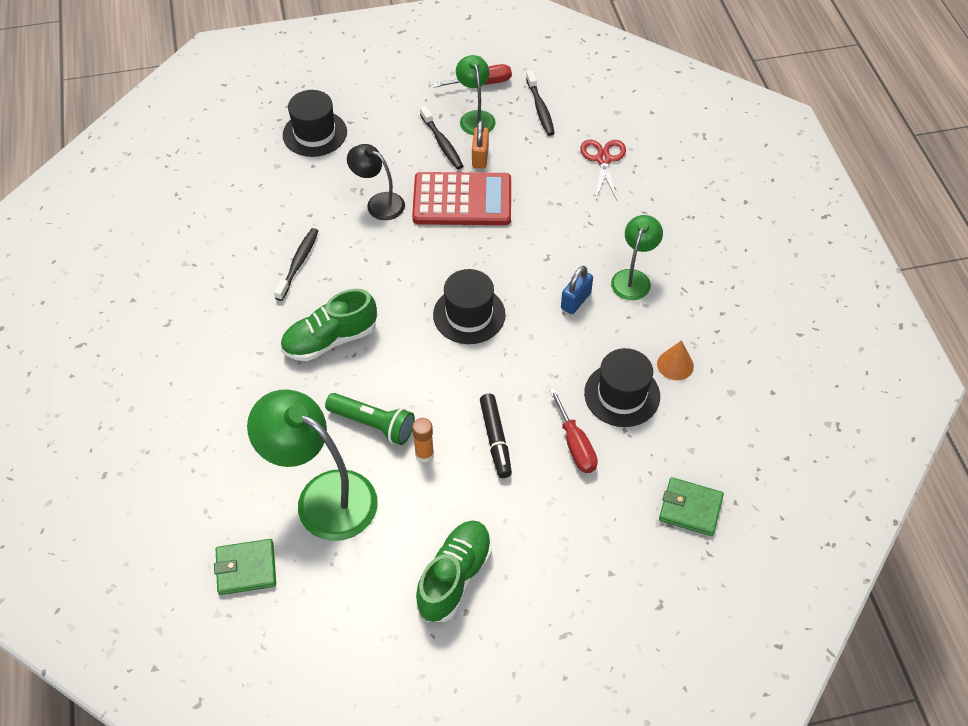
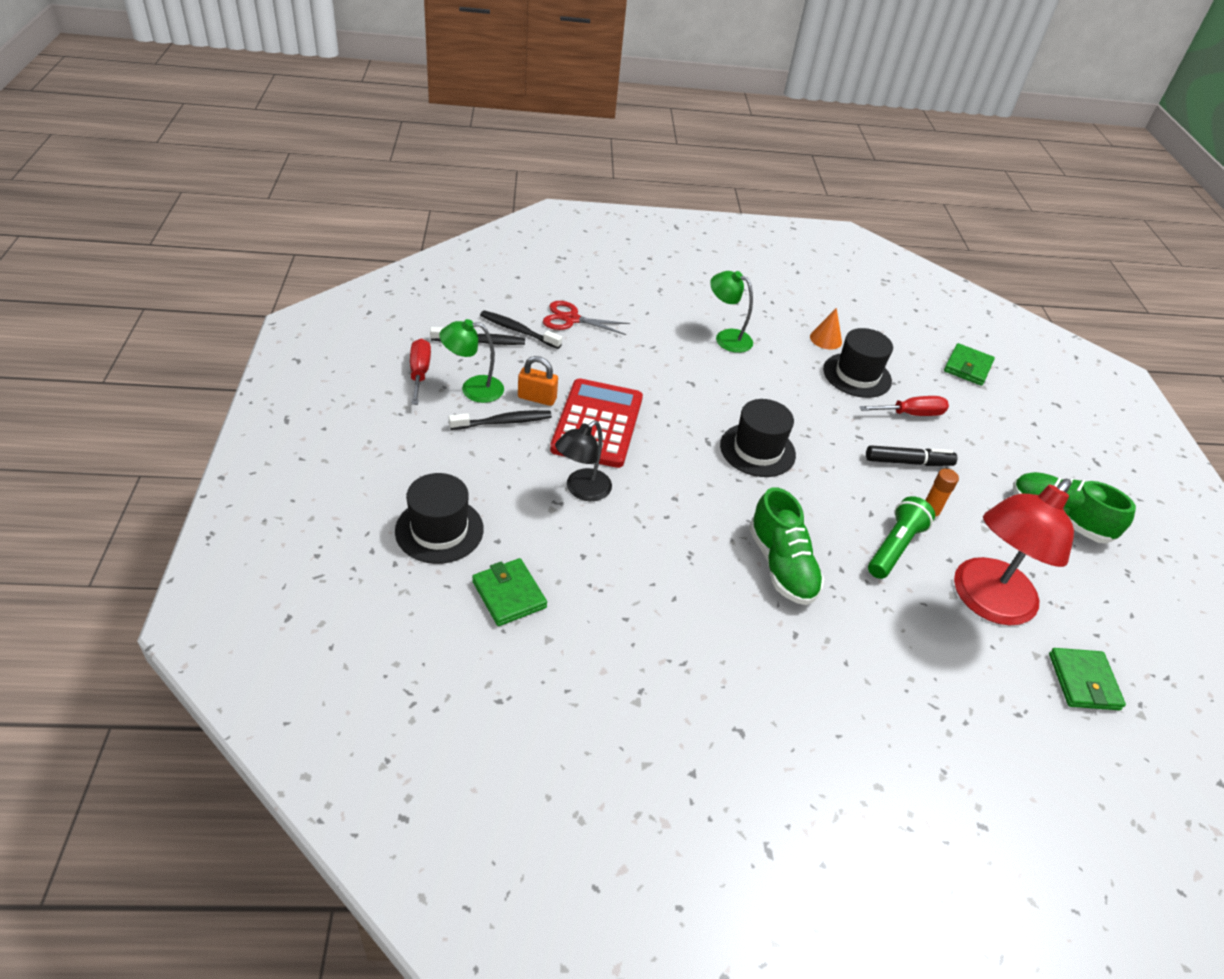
camera: 85 degrees left, 10 degrees down
green lamp [247,389,378,541] -> red lamp [954,479,1074,626]
black toothbrush [274,228,318,301] -> black toothbrush moved to [480,310,562,349]
blue padlock [561,266,593,314] -> none
none -> green wallet [472,558,547,626]

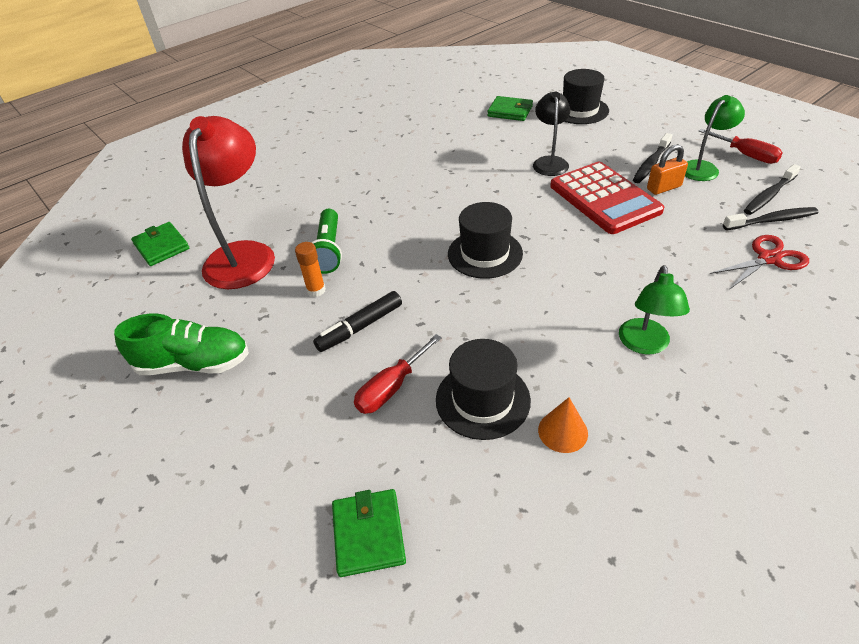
camera: 150 degrees right, 0 degrees up
green lamp [710,271,753,353] -> green lamp turned 105 degrees clockwise [619,265,690,354]
green shoe [749,487,824,605] -> none

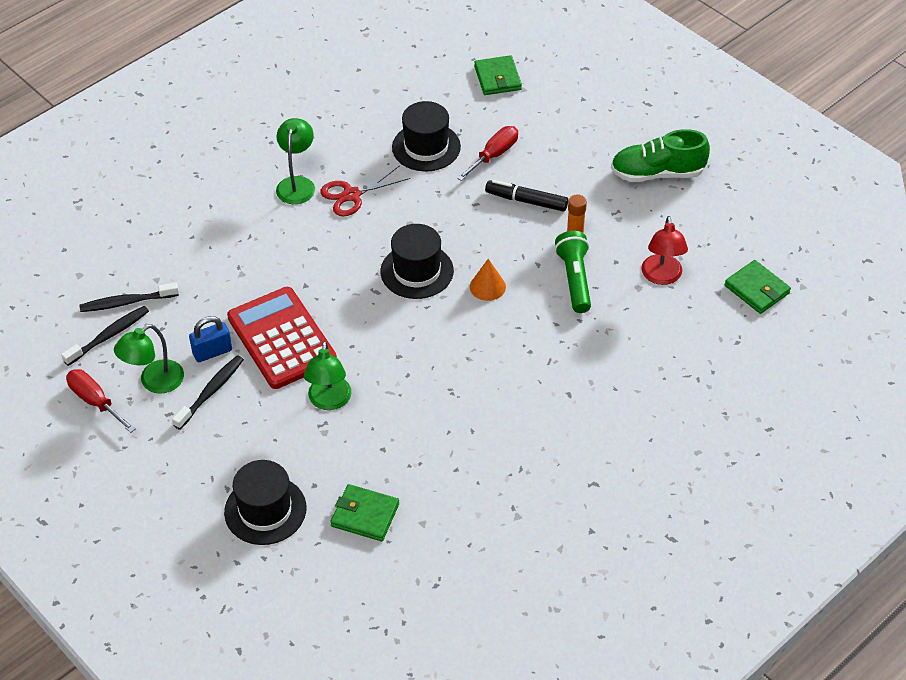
camera: 175 degrees right, 5 degrees up
red lamp [182,116,275,289] -> red lamp [641,216,688,285], size x0.57
black marker [313,291,402,352] -> black marker turned 120 degrees counterclockwise [485,180,568,212]
black lamp [533,92,570,176] -> green lamp [304,341,352,410]
orange cone [538,397,588,453] -> orange cone moved to [470,259,506,301]
orange padlock [647,144,688,195] -> blue padlock [189,316,232,362]
red scissors [710,235,809,289] -> red scissors moved to [320,166,410,216]

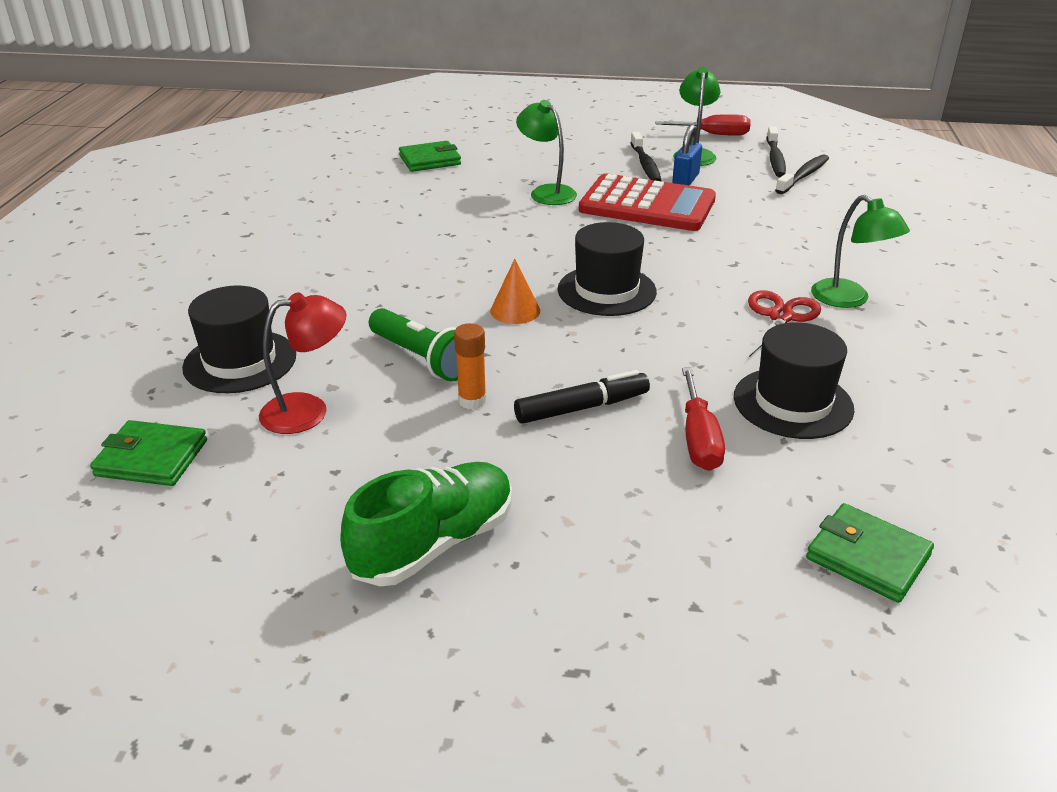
camera: 140 degrees right, 15 degrees down
black hat [224,460,307,545] -> black hat moved to [182,286,296,393]
red lamp [641,216,688,285] -> red lamp turned 105 degrees clockwise [259,292,346,434]

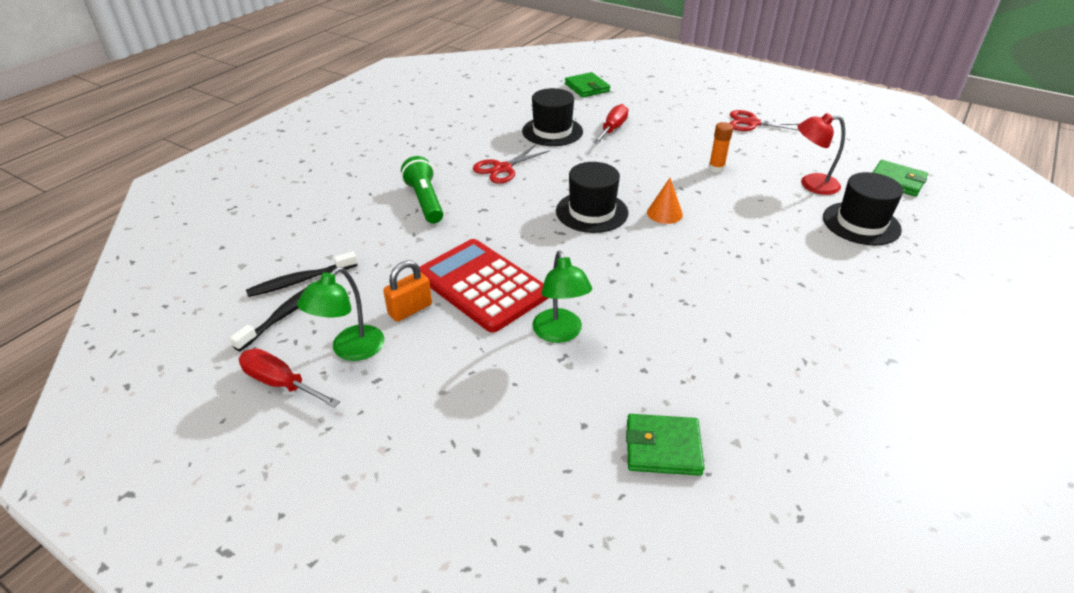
camera: 155 degrees left, 5 degrees up
green shoe [340,462,512,586] -> red scissors [730,110,800,131]
green flashlight [369,308,458,382] -> green flashlight moved to [401,156,443,223]
black marker [514,370,650,424] -> none
black toothbrush [630,132,662,181] -> none
blue padlock [672,125,702,186] -> orange padlock [383,260,432,322]
green lamp [811,195,910,308] -> none

